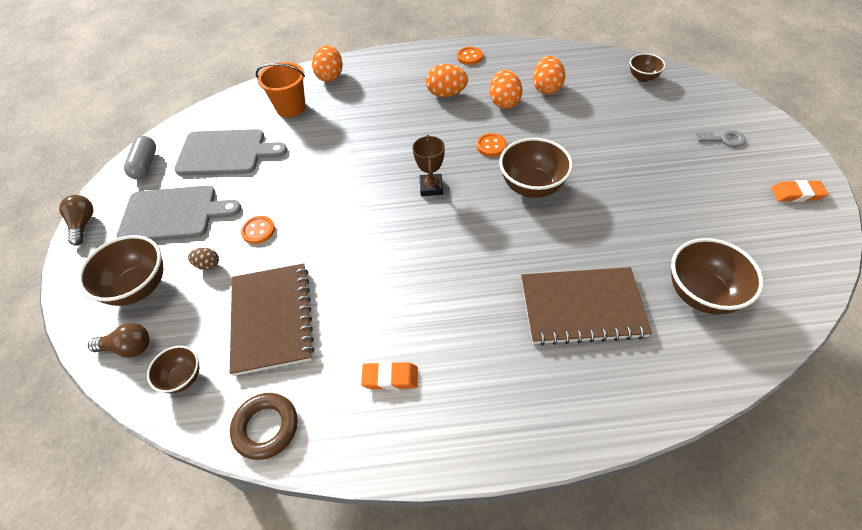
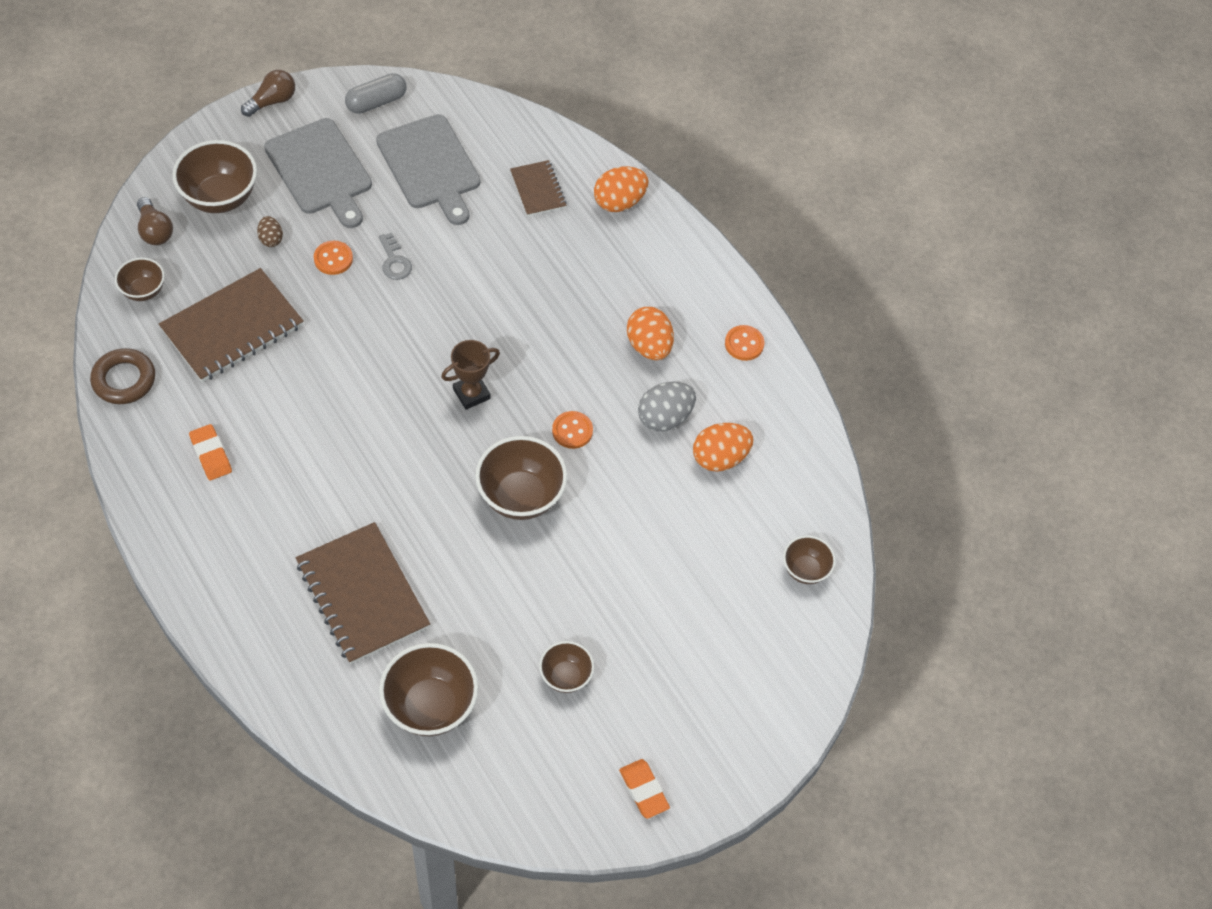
camera: 55 degrees right, 5 degrees up
orange bucket [256,62,305,117] -> brown notebook [510,160,567,216]
orange egg [489,70,523,109] -> grey egg [638,382,696,431]
grey key [696,130,746,147] -> grey key moved to [379,233,412,280]
none -> brown bowl [539,641,594,693]

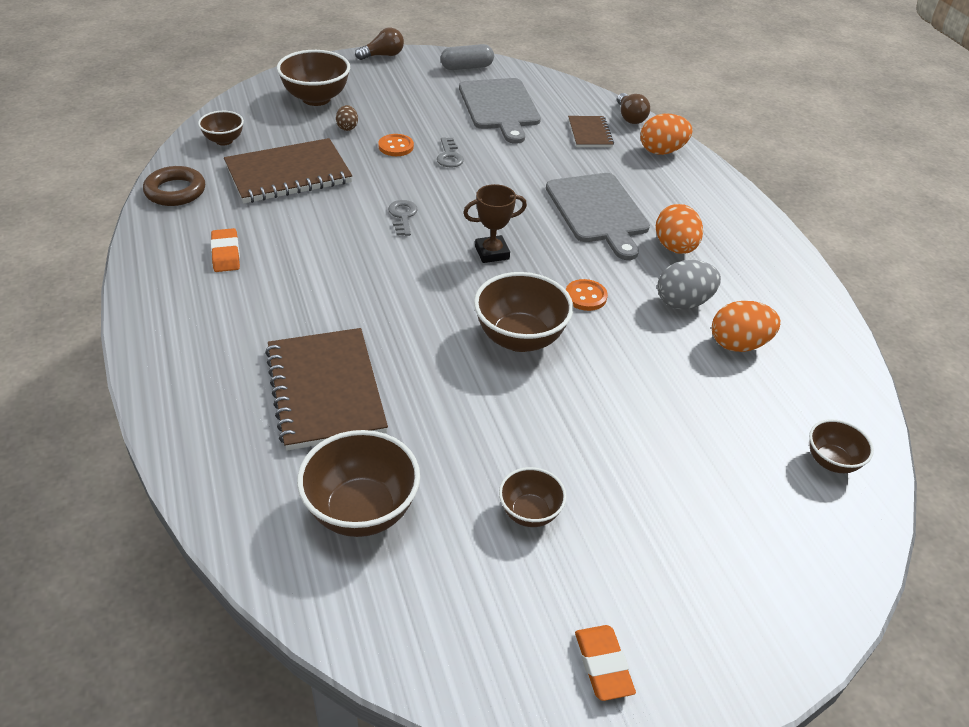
camera: 15 degrees right, 15 degrees down
brown light bulb [137,197,173,245] -> brown light bulb moved to [617,93,650,124]
grey cutting board [264,118,372,228] -> grey cutting board moved to [546,173,650,260]
orange button [725,325,764,361] -> none
none -> grey key [388,200,418,236]

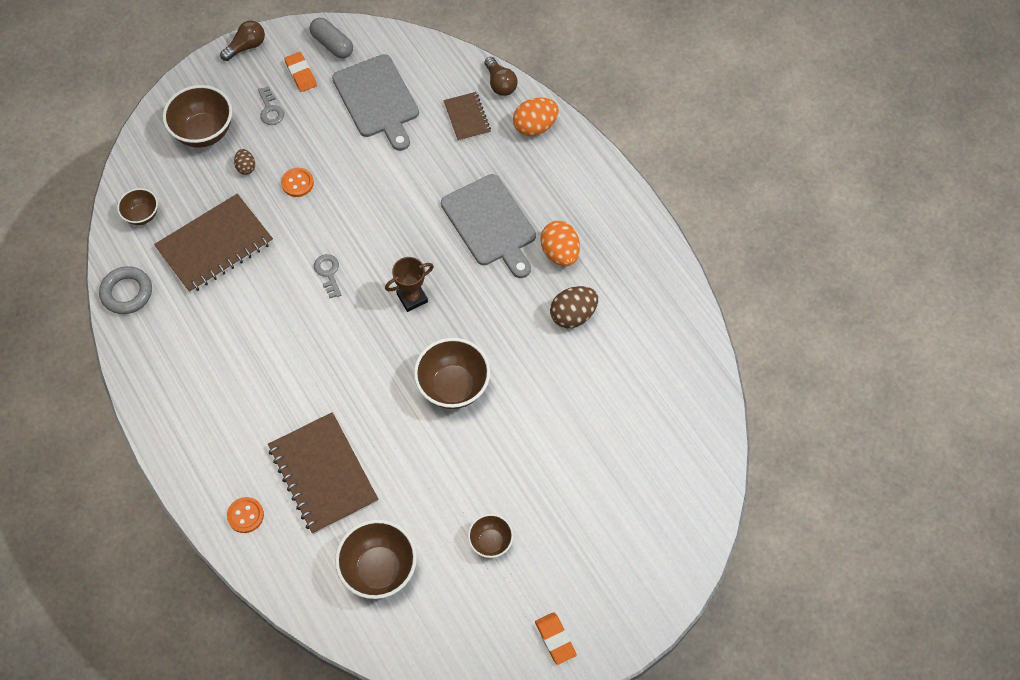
camera: 10 degrees left, 20 degrees up
brown ring [143,166,205,206] -> grey ring [99,266,152,314]
orange eraser [211,228,240,272] -> orange eraser moved to [284,52,317,92]
grey key [437,137,464,167] -> grey key moved to [258,86,284,125]
grey capsule [440,44,494,70] -> grey capsule turned 75 degrees clockwise [310,18,353,59]
orange button [566,279,608,311] -> orange button moved to [227,497,264,533]
grey egg [658,260,721,309] -> brown egg [550,286,598,328]
orange egg [712,301,781,352] -> none
brown bowl [809,419,874,473] -> none

